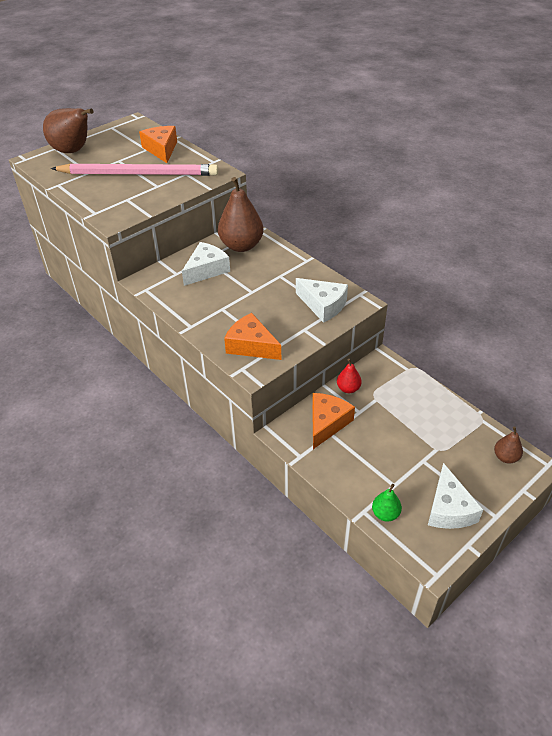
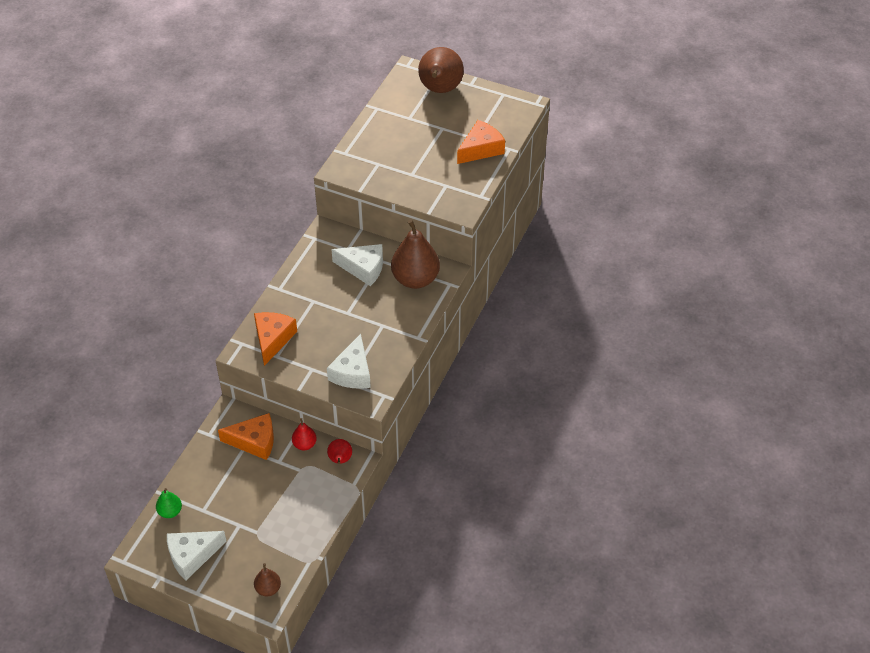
camera: 65 degrees right, 5 degrees up
pink pencil [51,163,218,176] -> none
none -> red pear [327,439,352,464]

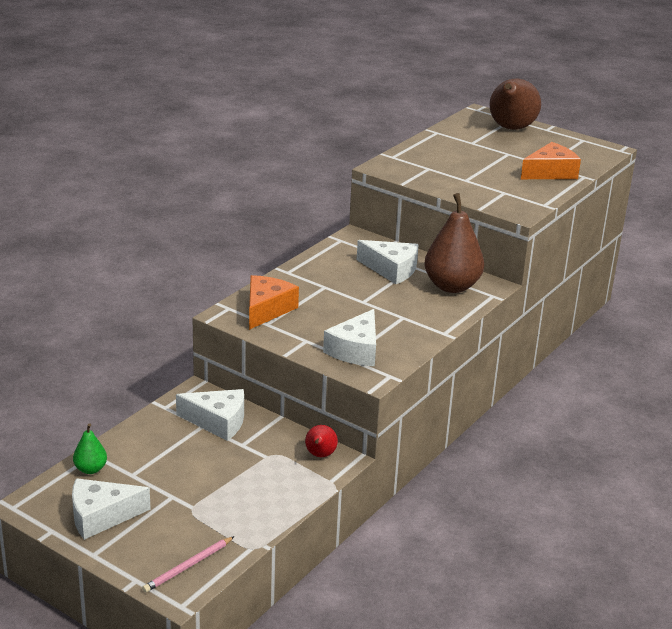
camera: 10 degrees right, 20 degrees down
orange cheese [218,413,274,460] -> white cheese [176,389,244,441]
brown pear [254,563,281,596] -> pink pencil [142,536,235,593]
red pear [292,418,317,450] -> none

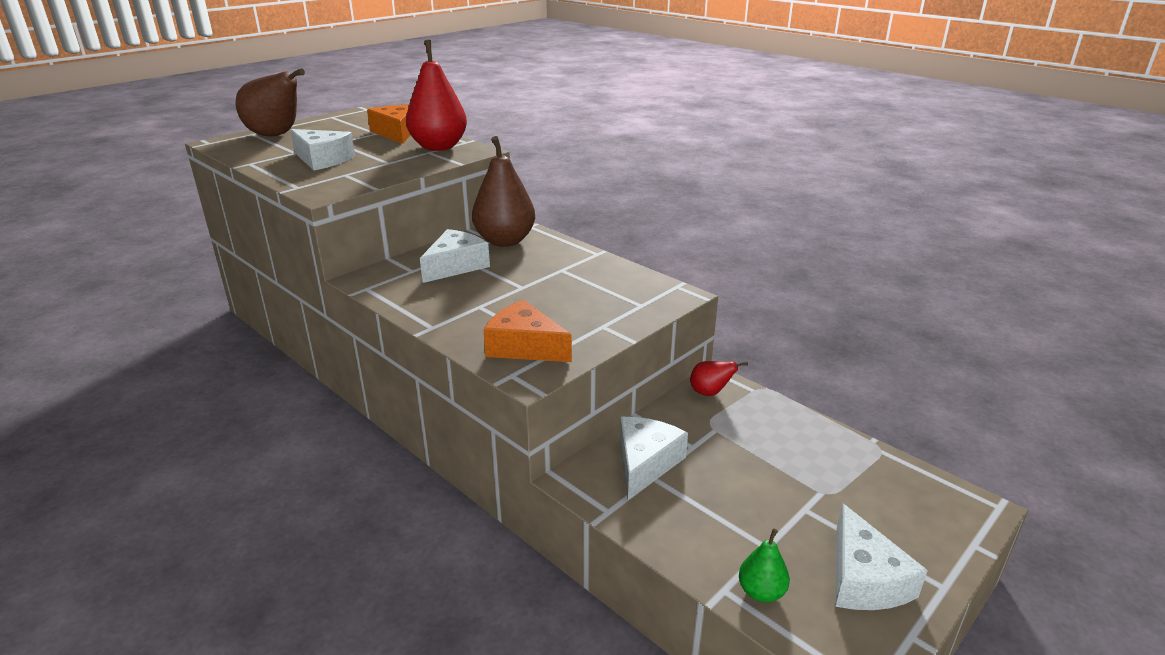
camera: 80 degrees left, 0 degrees up
pink pencil [142,536,235,593] -> none
white cheese [323,309,376,366] -> white cheese moved to [290,129,355,170]
none -> red pear [406,40,467,151]

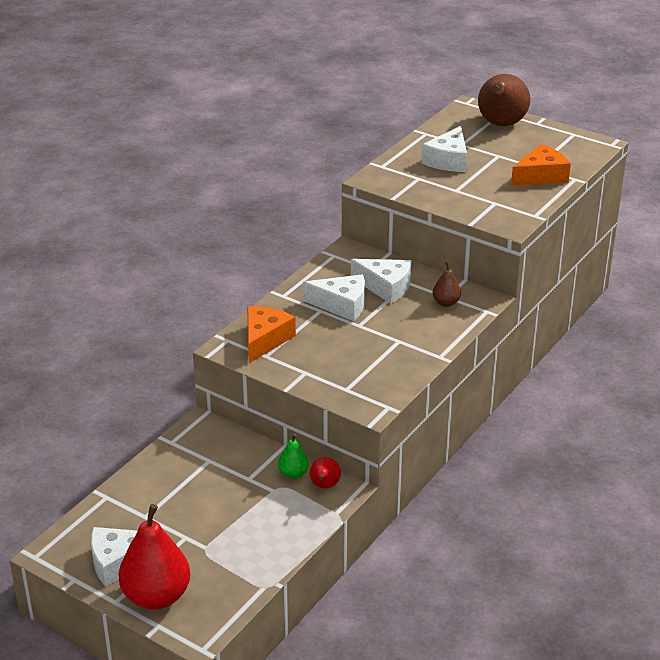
camera: 80 degrees right, 5 degrees up
red pear [406,40,467,151] -> red pear moved to [118,504,190,610]
brown pear [472,136,535,247] -> brown pear [433,261,461,307], size x0.49
white cheese [620,417,688,500] -> white cheese moved to [303,274,365,321]
green pear [739,528,790,602] -> green pear moved to [278,434,309,479]

